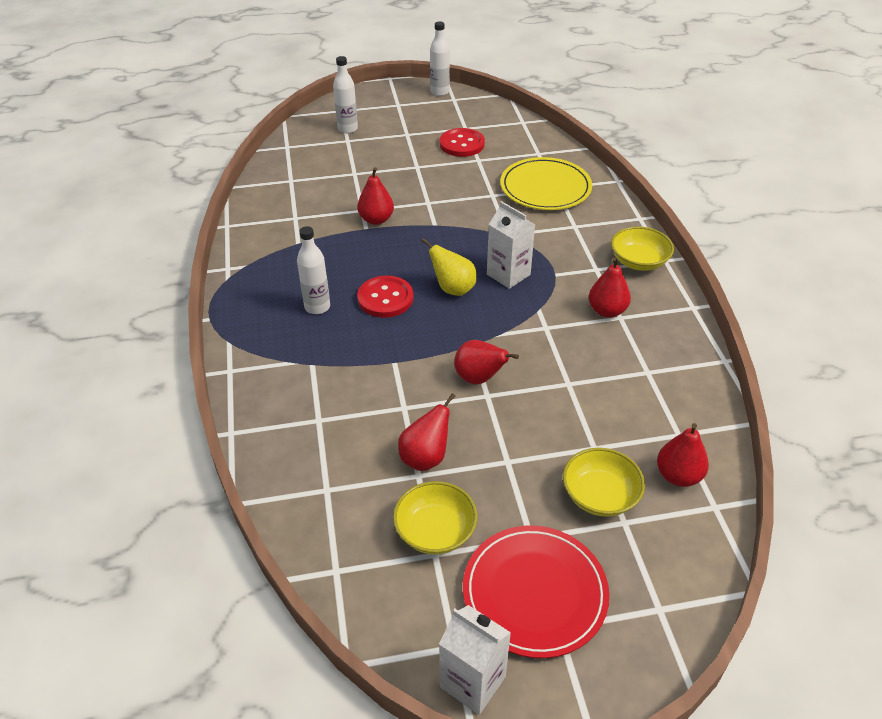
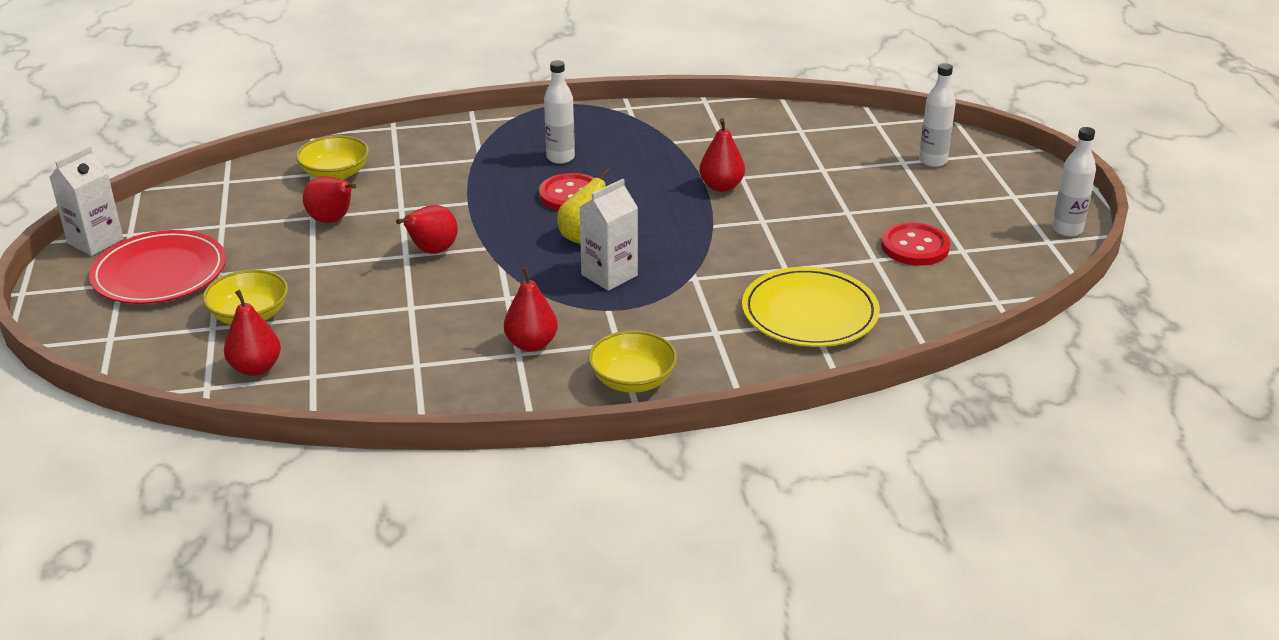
camera: 90 degrees right, 10 degrees down
yellow bowl [393,481,477,555] -> yellow bowl moved to [296,135,369,180]

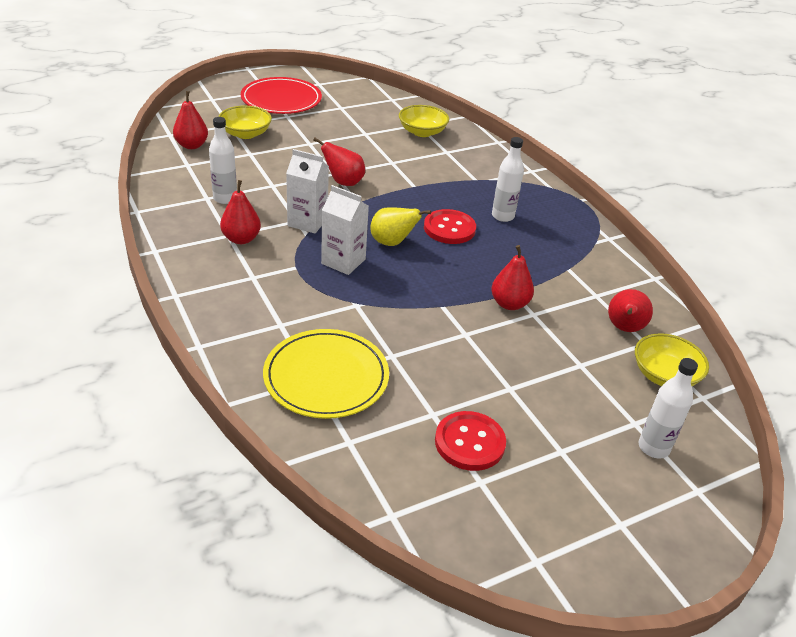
camera: 70 degrees right, 5 degrees up
white carton [50,146,124,256] -> white carton moved to [286,149,329,233]
red pear [303,176,356,223] -> red pear moved to [608,289,653,332]
yellow bowl [588,330,677,393] -> yellow bowl moved to [635,333,709,386]
white bottle [1052,127,1096,237] -> white bottle moved to [209,117,237,204]

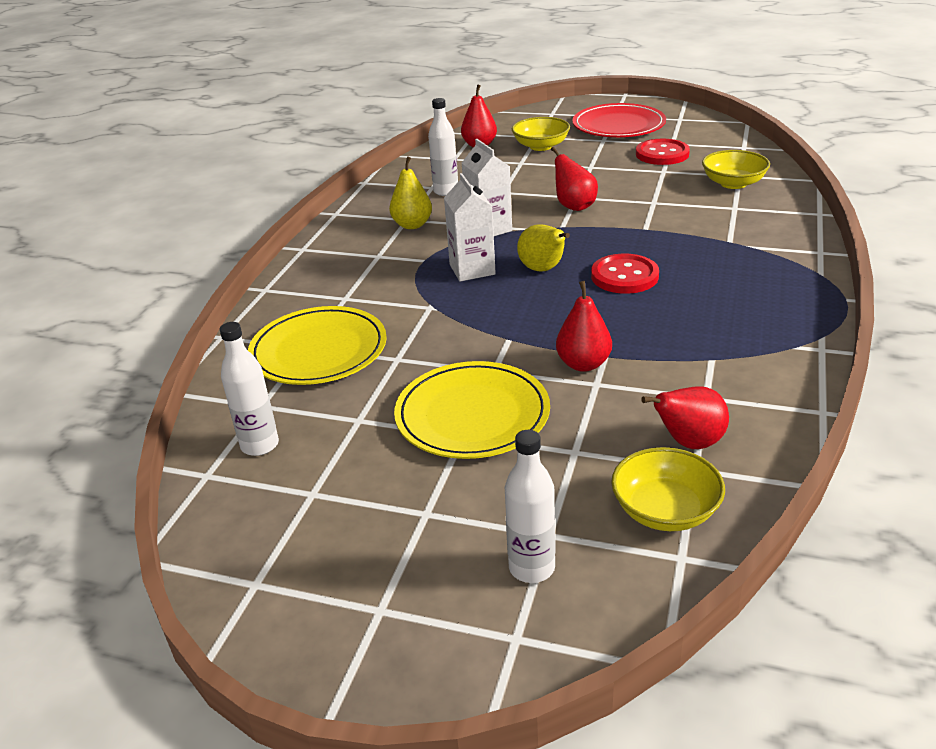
camera: 50 degrees right, 5 degrees down
red pear [220,180,261,244] -> yellow pear [389,156,432,229]
red button [435,411,506,471] -> red button moved to [636,138,690,165]
white bottle [492,137,524,222] -> white bottle moved to [219,322,279,456]
none -> yellow plate [394,361,550,459]

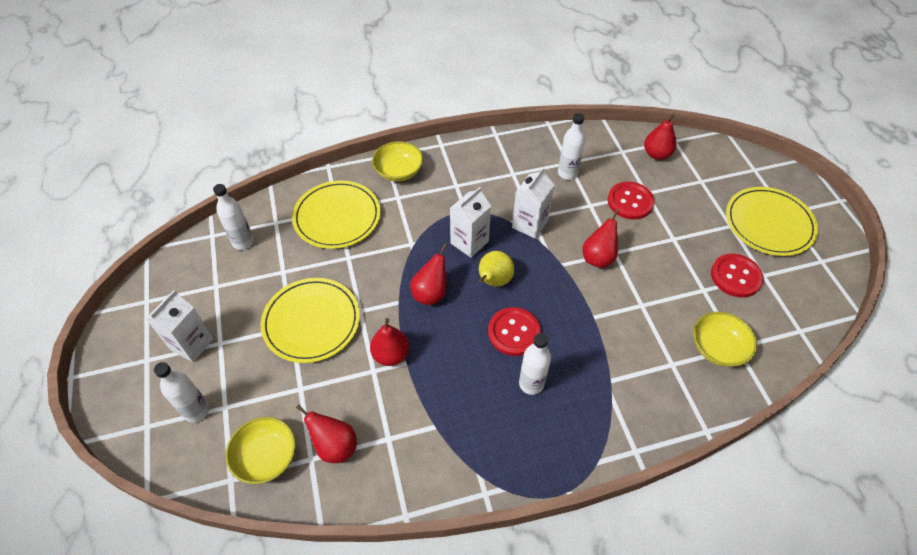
camera: 55 degrees right, 20 degrees up
yellow pear [389,156,432,229] -> none
yellow bowl [512,117,570,151] -> yellow bowl moved to [372,141,423,181]
red plate [572,103,666,137] -> yellow plate [726,187,818,256]
none -> white carton [146,290,214,362]
none -> red pear [410,244,447,305]
none -> white bottle [519,333,551,395]
none -> red button [608,182,655,220]

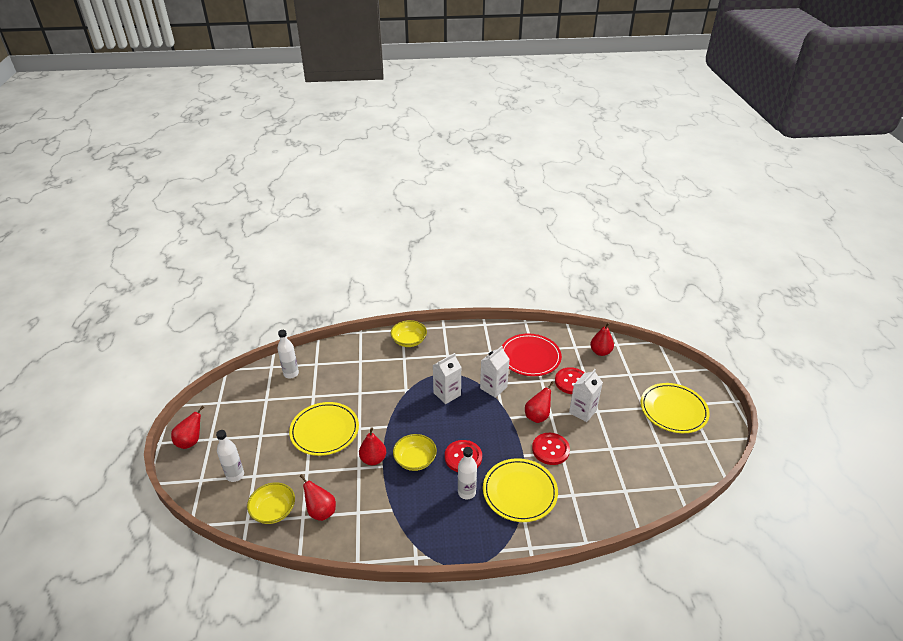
camera: 10 degrees right, 15 degrees down
white carton [146,290,214,362] -> white carton moved to [569,369,603,422]
yellow plate [292,181,381,249] -> yellow plate moved to [483,458,558,522]
red pear [410,244,447,305] -> red pear moved to [171,406,204,449]
yellow pear [479,251,514,287] -> none
white bottle [558,113,585,180] -> red plate [502,334,562,376]
yellow bowl [693,312,757,367] -> yellow bowl moved to [393,434,437,471]
red button [711,254,764,298] -> red button moved to [532,433,570,465]

